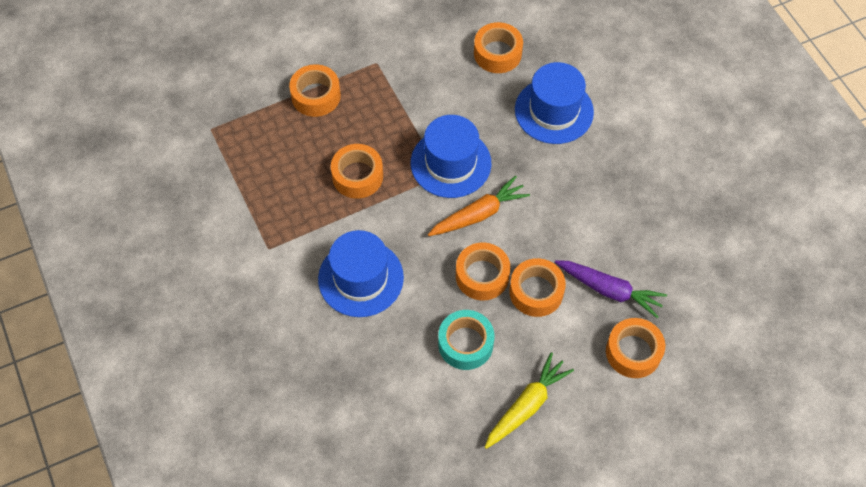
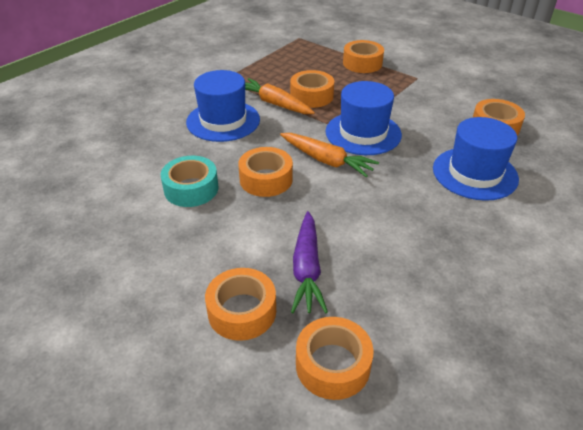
camera: 65 degrees right, 20 degrees down
yellow carrot [485,352,574,449] -> none
orange tape [509,258,566,317] -> orange tape moved to [296,317,373,400]
none -> orange carrot [245,78,315,114]

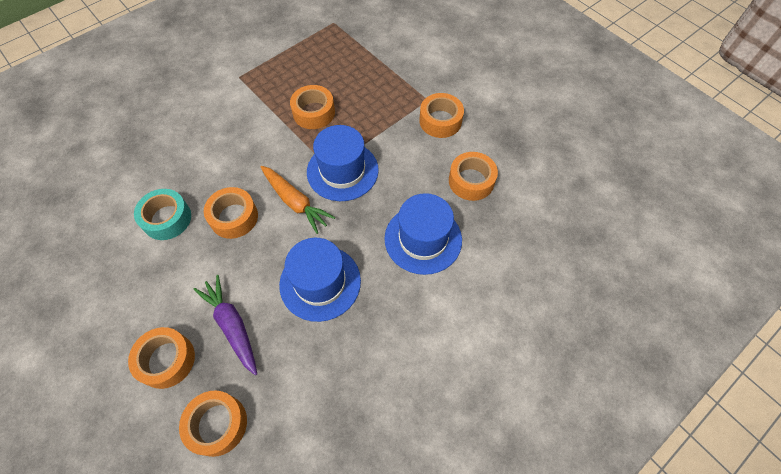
camera: 10 degrees right, 20 degrees up
blue hat [186,70,260,142] -> blue hat moved to [279,238,361,322]
orange carrot [245,78,315,114] -> none
purple carrot [291,211,328,313] -> purple carrot turned 135 degrees clockwise [193,275,257,375]
orange tape [343,40,384,73] -> orange tape moved to [419,93,464,138]

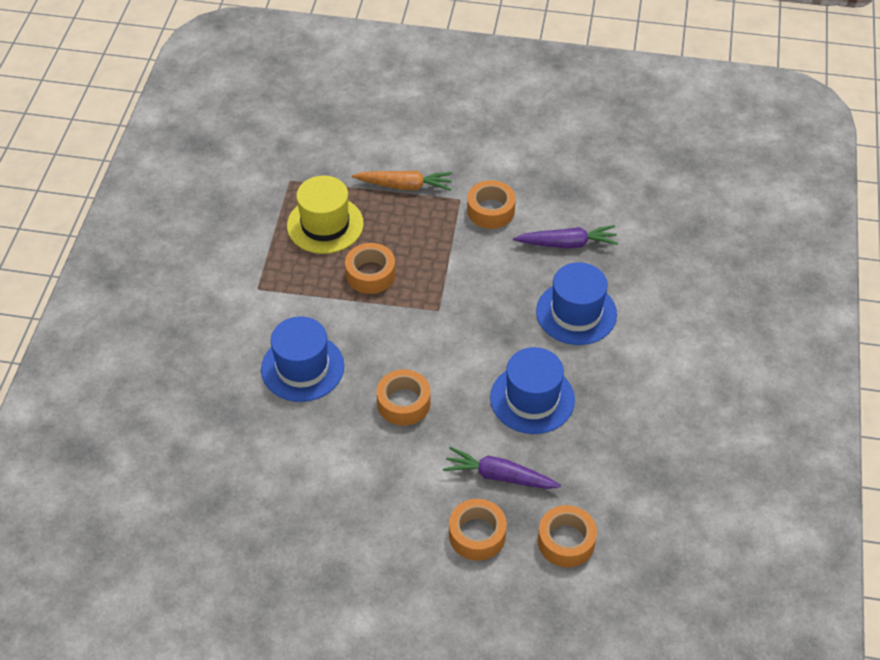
camera: 40 degrees left, 10 degrees down
turquoise tape [134,189,191,240] -> none
orange carrot [260,166,335,234] -> orange carrot moved to [352,171,453,191]
blue hat [307,125,379,201] -> blue hat moved to [261,316,344,402]
orange tape [449,152,498,201] -> purple carrot [513,225,618,248]
none -> yellow hat [287,176,364,254]

